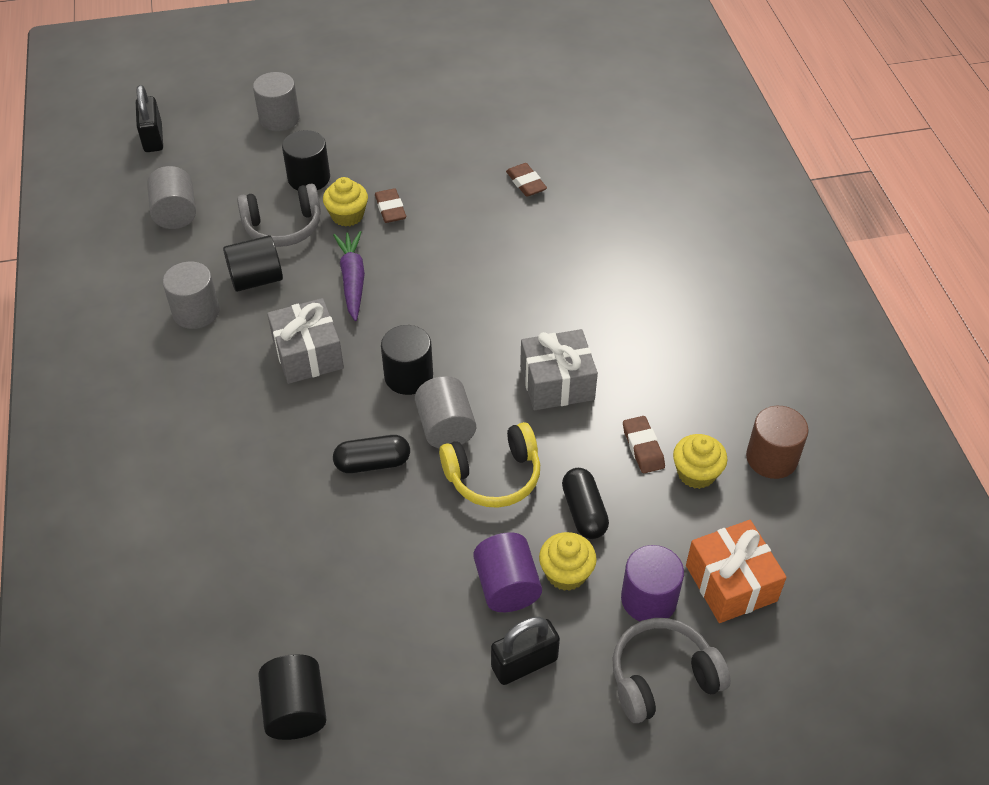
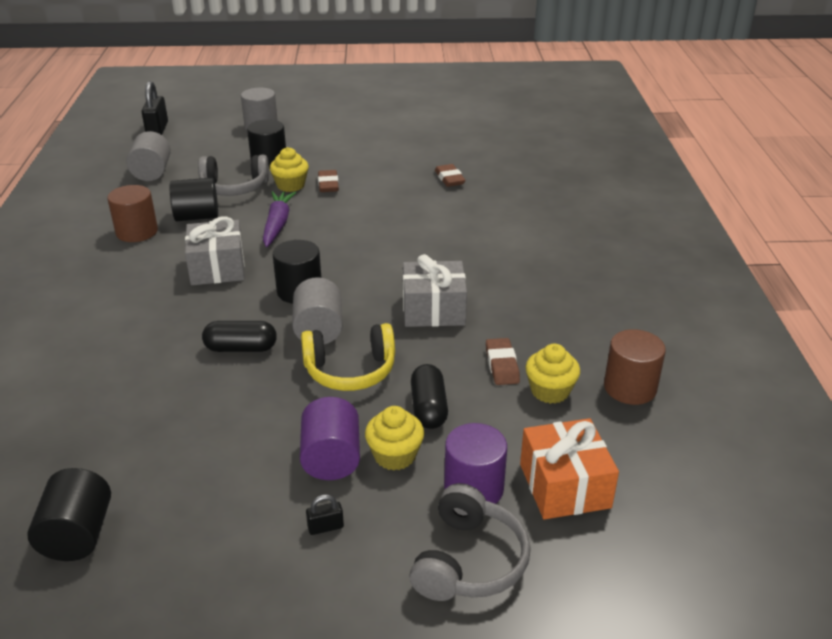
camera: 10 degrees right, 15 degrees down
grey cylinder [163,261,220,329] -> brown cylinder [107,185,158,242]
black padlock [491,616,560,685] -> black padlock [306,494,344,535], size x0.50
grey headphones [613,618,731,723] -> grey headphones turned 120 degrees clockwise [409,483,531,601]

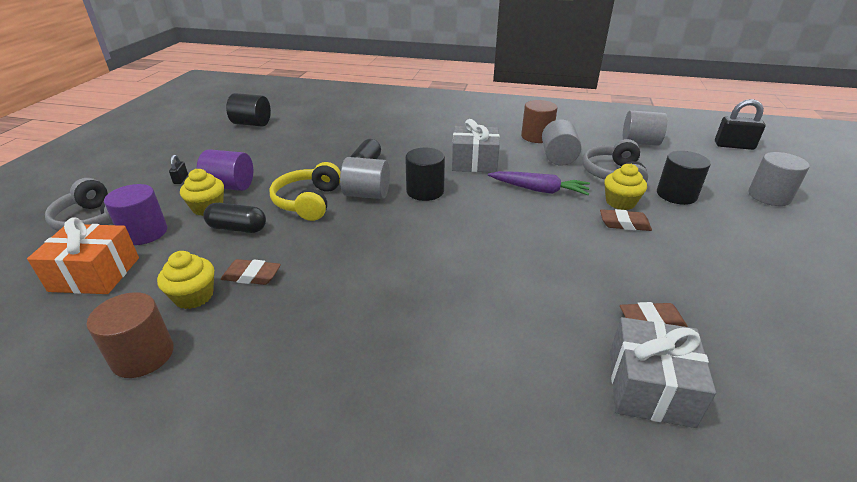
camera: 105 degrees right, 0 degrees up
black cylinder [170,178,218,221] -> grey cylinder [542,120,582,166]
grey gift [403,254,467,327] -> grey gift moved to [610,317,716,428]

